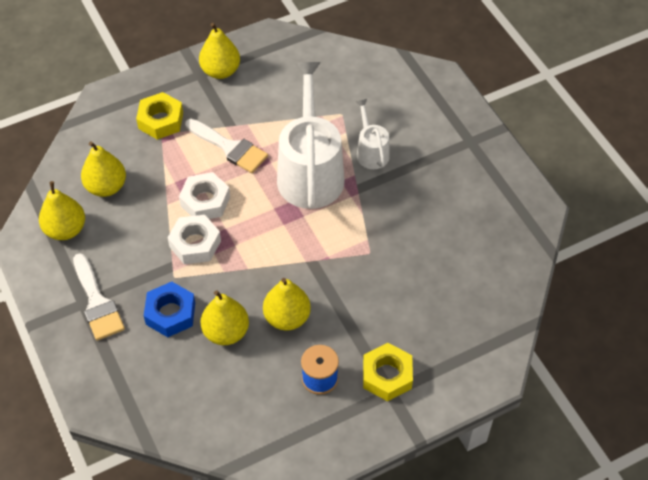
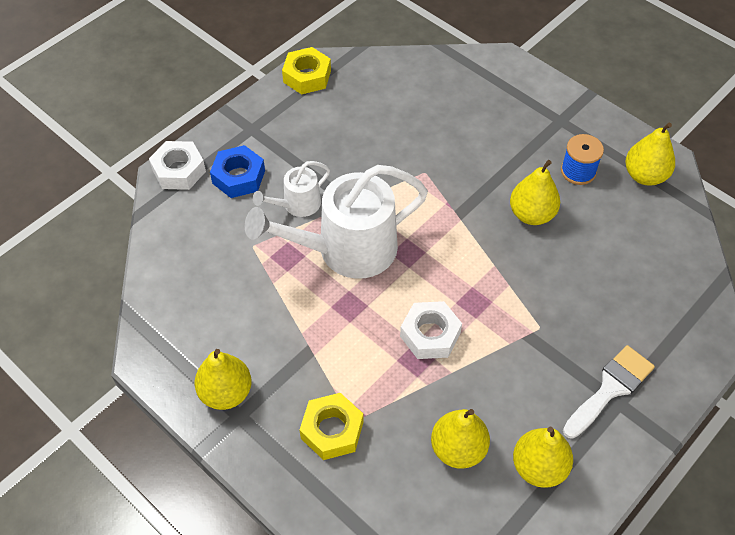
camera: 110 degrees left, 0 degrees up
blue nut [144,282,195,337] -> blue nut moved to [210,145,265,198]
white nut [168,215,221,264] -> white nut moved to [149,141,206,190]
white brush [185,119,268,173] -> none
yellow pear [200,290,249,345] -> yellow pear moved to [626,122,675,186]
yellow nut [363,343,413,401] -> yellow nut moved to [282,47,331,95]

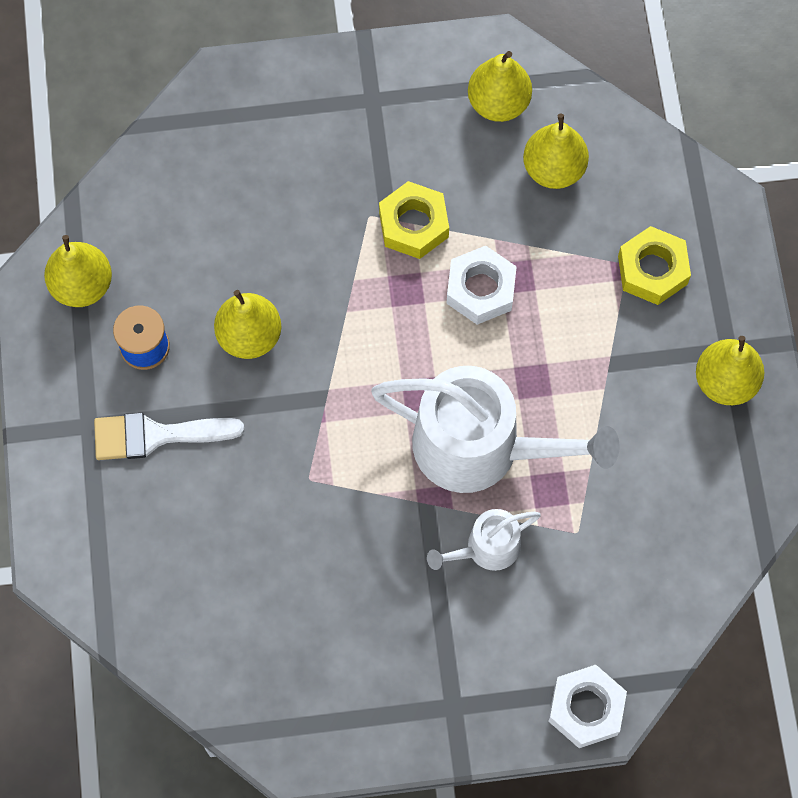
camera: 140 degrees left, 15 degrees up
blue nut [210,145,265,198] -> none
white watering can [253,161,330,217] -> white watering can turned 150 degrees clockwise [427,509,541,571]
yellow nut [282,47,331,95] -> yellow nut moved to [379,181,449,259]
white brush [563,345,655,439] -> white brush moved to [94,413,244,460]

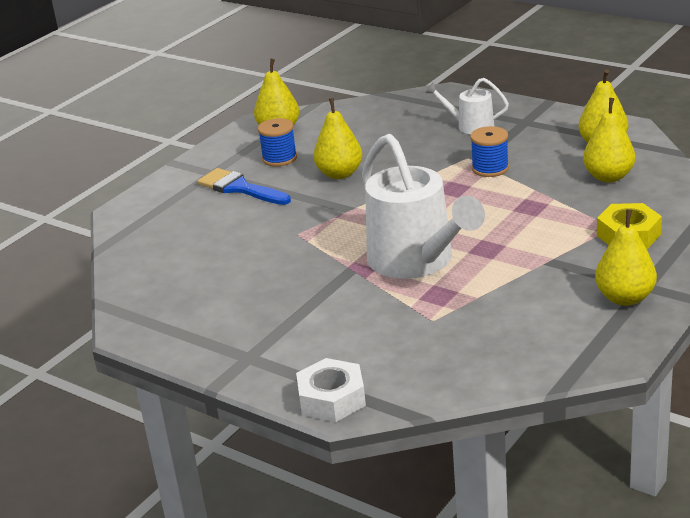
camera: 45 degrees right, 40 degrees down
white brush [94,413,244,460] -> blue brush [197,168,291,205]
yellow nut [379,181,449,259] -> blue spool [470,126,509,177]
white watering can [427,509,541,571] -> white watering can moved to [425,78,509,134]
white nut [447,246,517,325] -> none

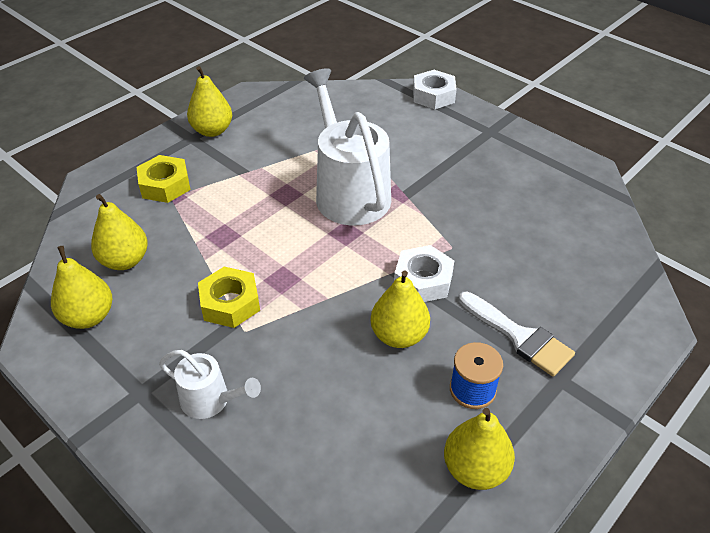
camera: 175 degrees left, 15 degrees up
blue brush [197,168,291,205] -> white brush [459,291,575,377]
blue spool [470,126,509,177] -> yellow nut [198,267,260,328]
none -> white nut [394,245,454,302]

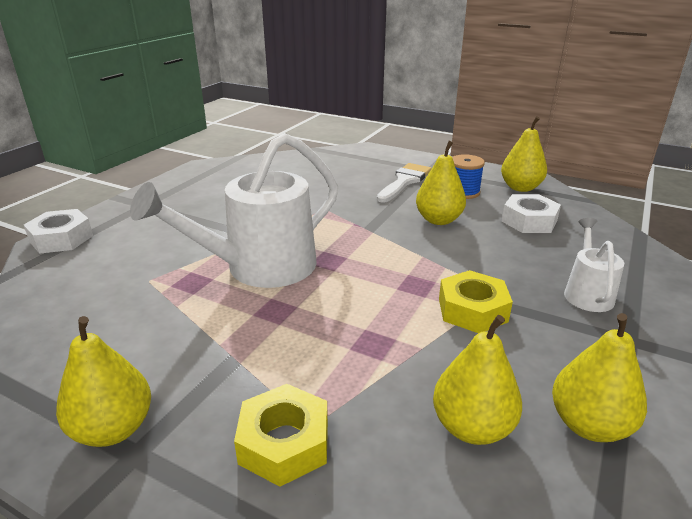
camera: 105 degrees left, 15 degrees down
white nut [394,245,454,302] -> white nut moved to [502,194,561,233]

